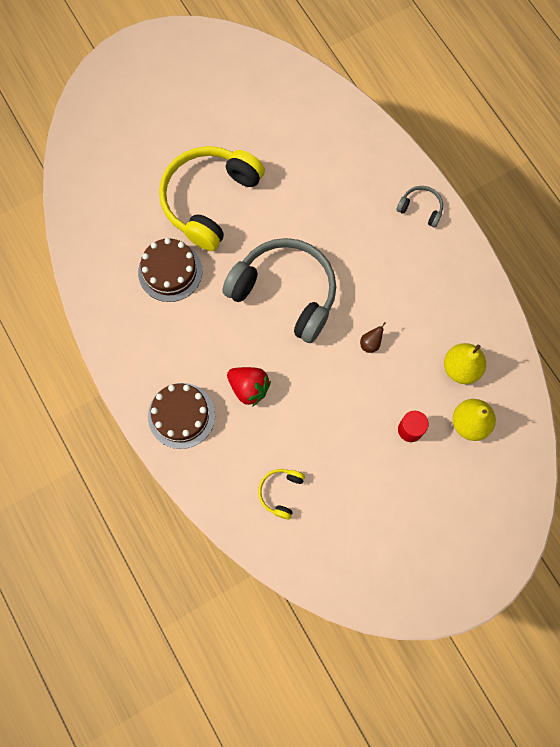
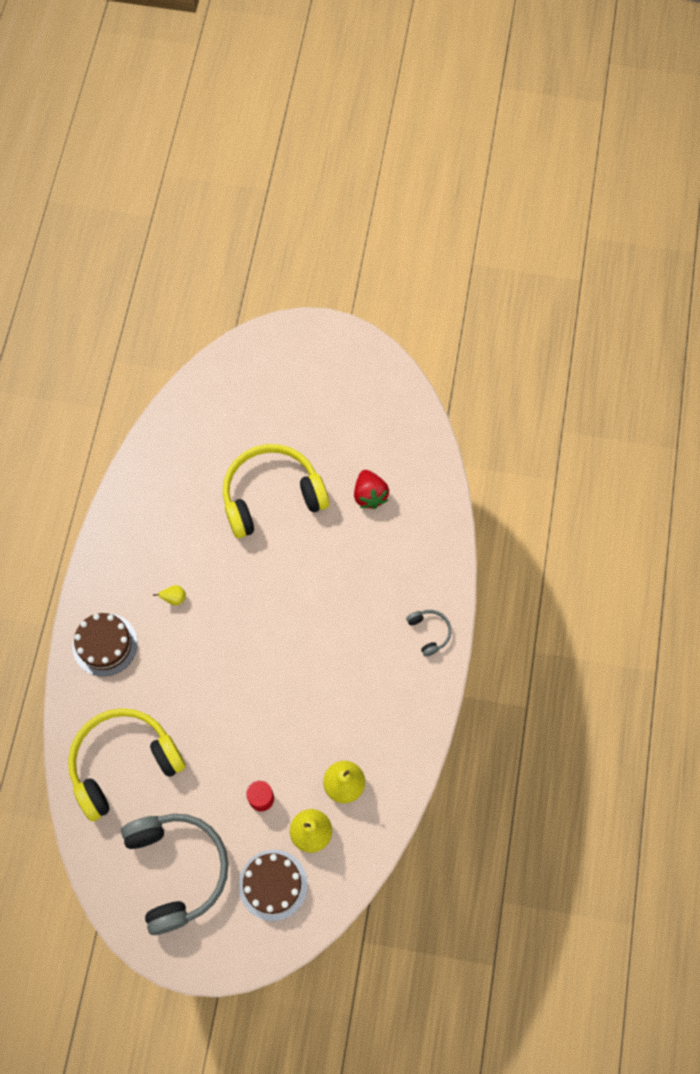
camera: 40 degrees right, 5 degrees down
brown cake [138,238,202,302] -> brown cake moved to [238,850,308,921]
grey headphones [222,238,336,343] -> grey headphones moved to [121,814,228,935]
red strawberry [227,367,271,407] -> red strawberry moved to [354,470,389,509]
yellow headphones [258,469,305,520] -> yellow headphones [68,708,186,821], size x2.32
brown pear [360,322,386,353] -> none
none -> yellow pear [153,585,186,606]

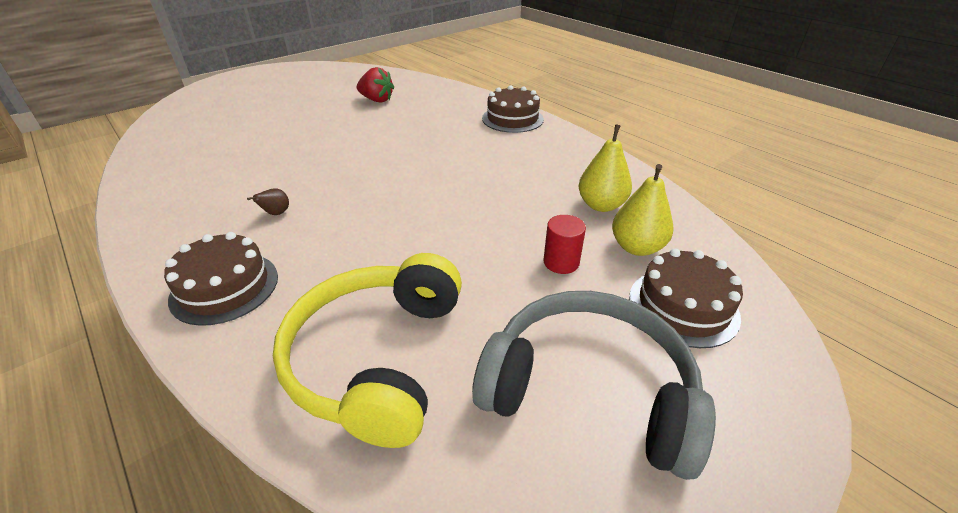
camera: 50 degrees left, 30 degrees down
yellow pear [153,585,186,606] -> brown pear [247,188,289,215]
yellow headphones [223,444,329,538] -> none
grey headphones [406,610,451,657] -> brown cake [482,85,544,133]

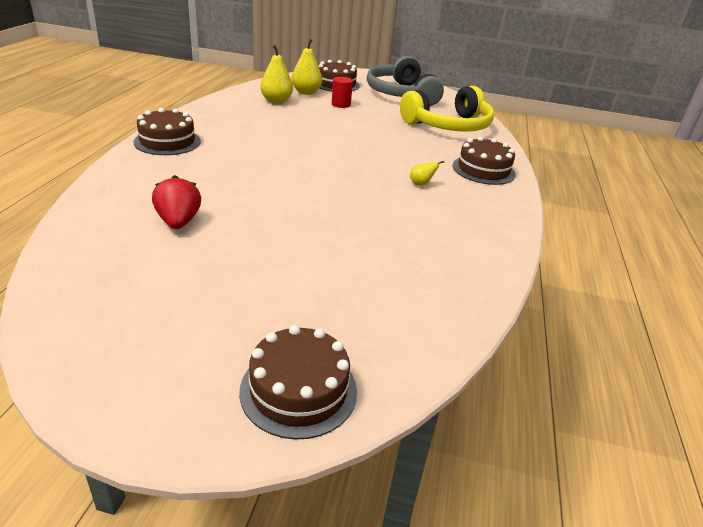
camera: 130 degrees left, 5 degrees down
brown pear [247,188,289,215] -> yellow pear [410,161,444,186]
none -> brown cake [239,325,357,440]

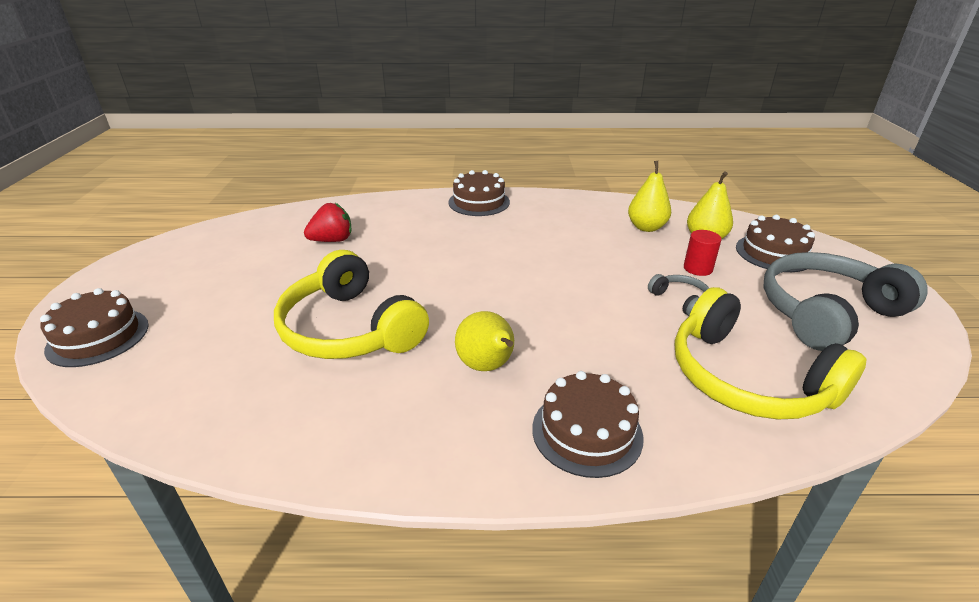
camera: 80 degrees right, 0 degrees up
yellow pear [410,161,444,186] -> yellow pear [455,311,514,371], size x1.95
none -> yellow headphones [274,250,429,359]
none -> grey headphones [648,274,709,316]

